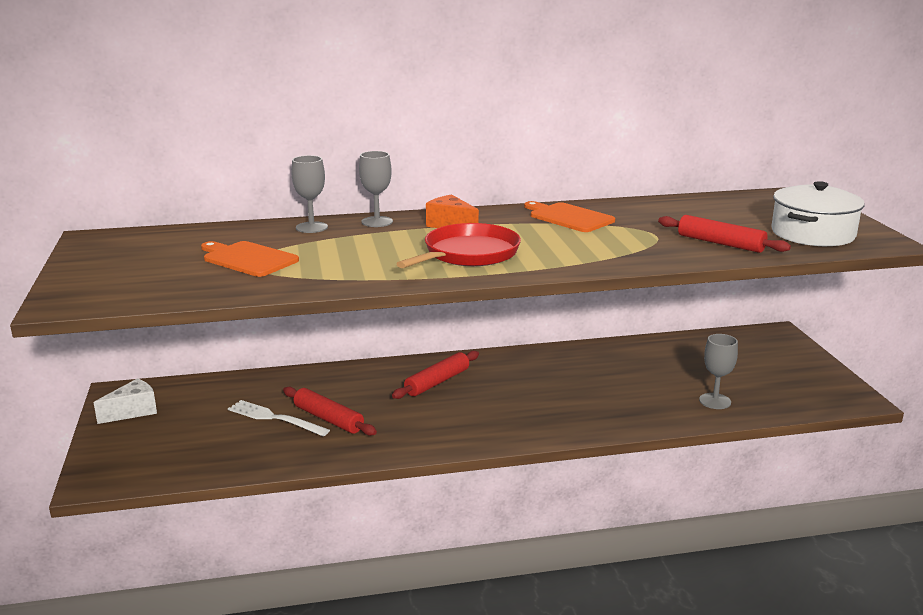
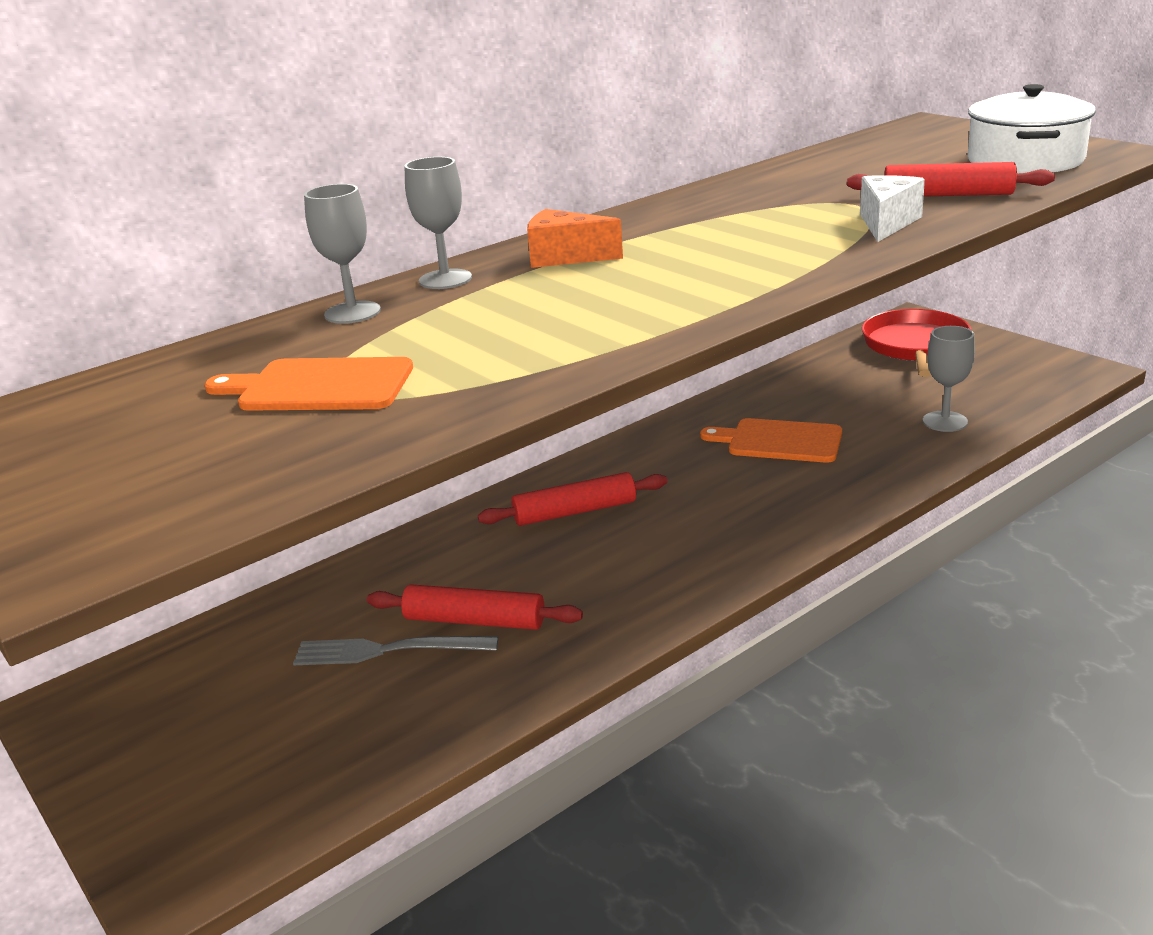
camera: 25 degrees left, 5 degrees up
white cheese [94,378,157,424] -> white cheese moved to [860,175,925,242]
white fork [228,400,330,436] -> grey fork [293,636,498,665]
red rolling pin [392,351,479,399] -> red rolling pin turned 60 degrees clockwise [478,472,667,526]
red pan [396,223,521,268] -> red pan moved to [862,309,972,377]
orange cutting board [524,201,615,232] -> orange cutting board moved to [700,418,842,463]

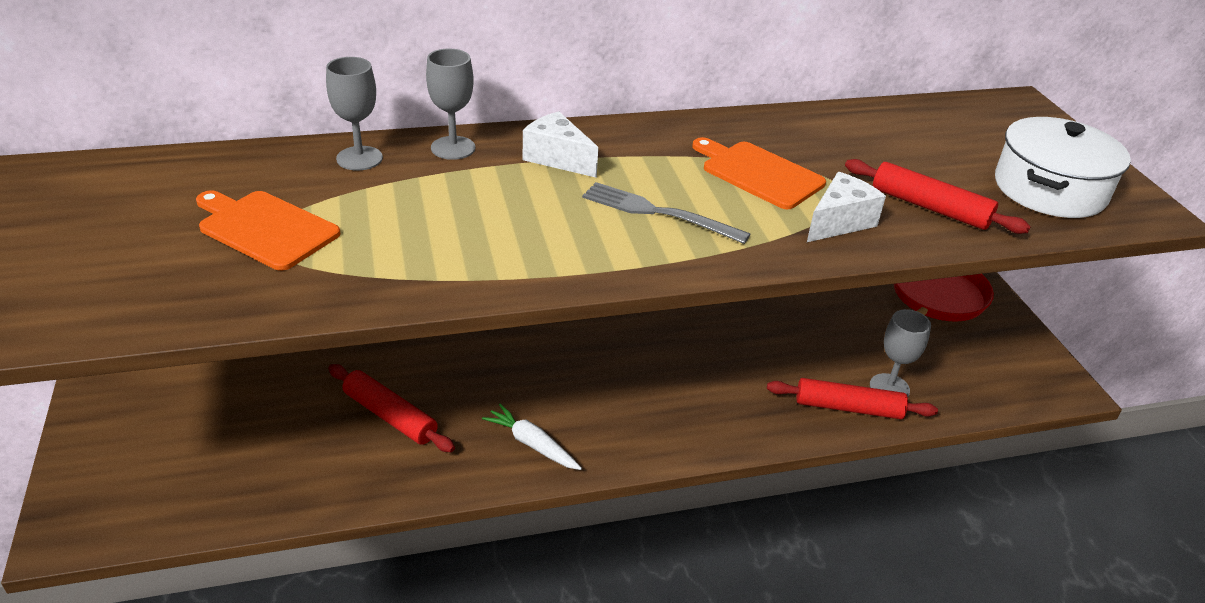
camera: 20 degrees right, 10 degrees up
grey fork [293,636,498,665] -> grey fork moved to [582,182,750,244]
red rolling pin [478,472,667,526] -> red rolling pin moved to [767,378,938,419]
orange cheese [527,209,623,268] -> white cheese [523,112,598,178]
orange cutting board [700,418,842,463] -> orange cutting board moved to [692,137,826,209]
none -> white carrot [482,404,582,470]

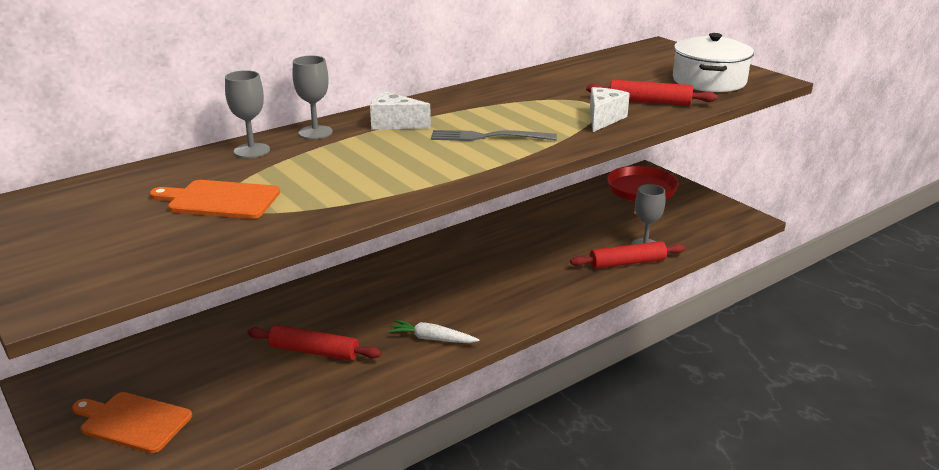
camera: 20 degrees left, 10 degrees down
orange cutting board [692,137,826,209] -> orange cutting board moved to [72,392,192,453]

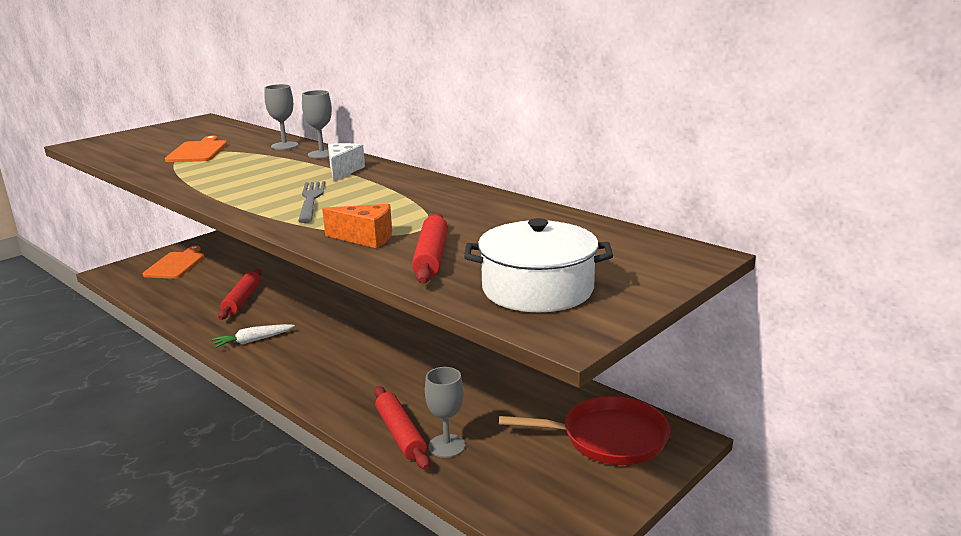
camera: 80 degrees right, 5 degrees down
white carrot [388,320,480,343] -> white carrot turned 120 degrees counterclockwise [212,324,295,348]
white cheese [590,87,630,132] -> orange cheese [322,204,392,248]

